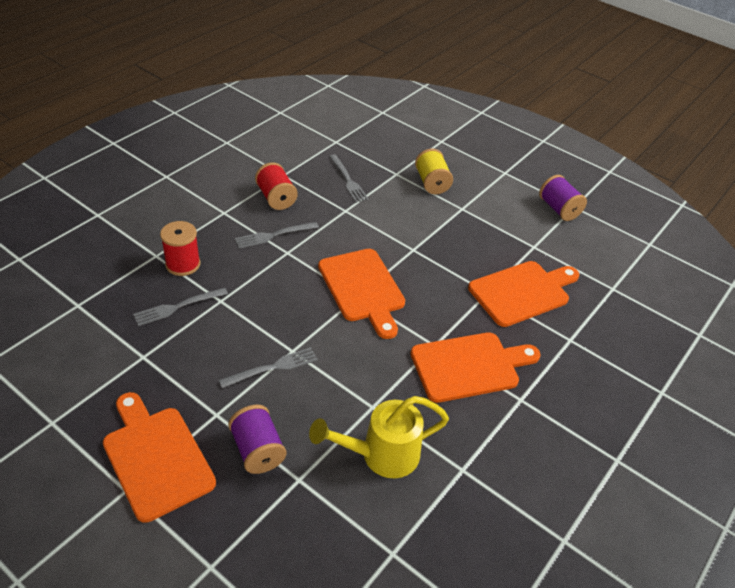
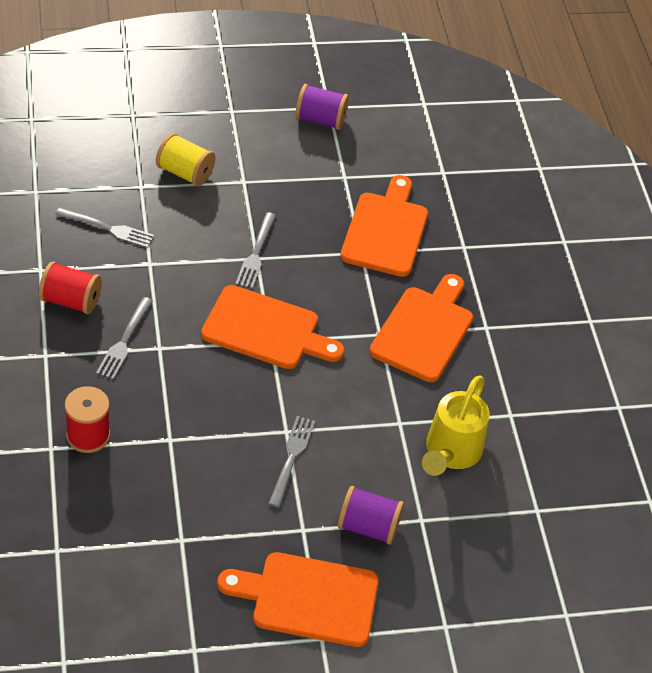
camera: 50 degrees left, 5 degrees up
grey fork [133,288,228,326] -> grey fork moved to [235,212,276,289]

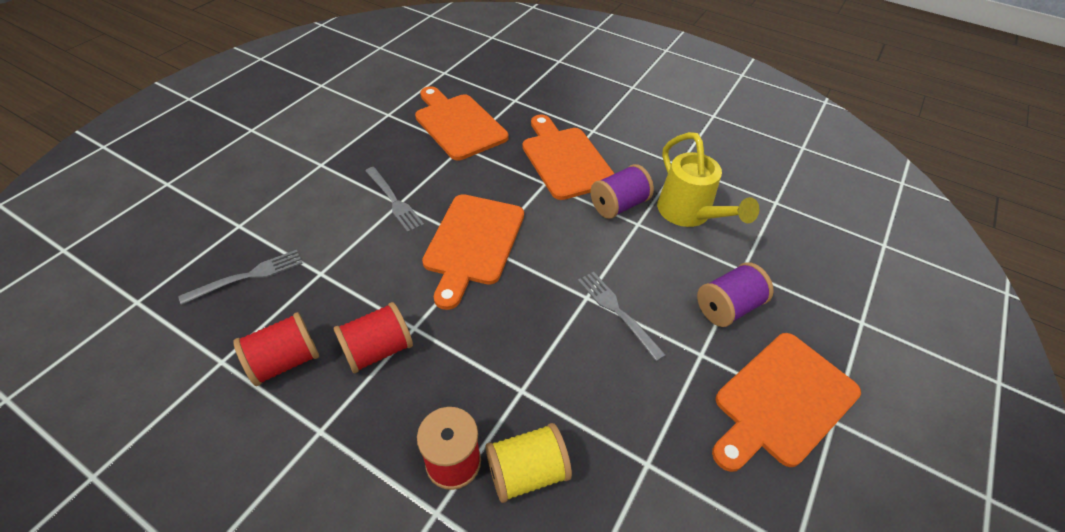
camera: 45 degrees left, 0 degrees up
grey fork [96,297,153,380] -> red spool [333,302,413,373]
yellow spool [156,133,216,187] -> yellow spool moved to [486,423,572,503]
orange cutting board [201,285,344,369] -> orange cutting board turned 135 degrees clockwise [422,194,524,310]
purple spool [295,84,349,130] -> purple spool moved to [590,164,654,219]

